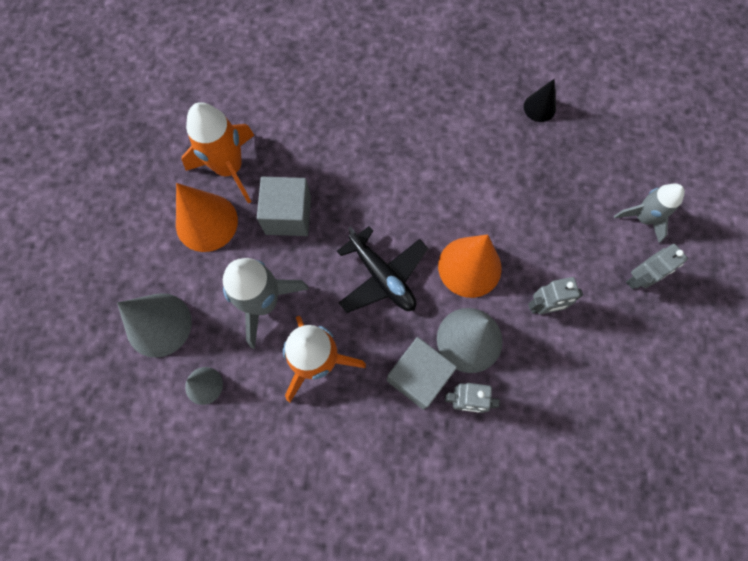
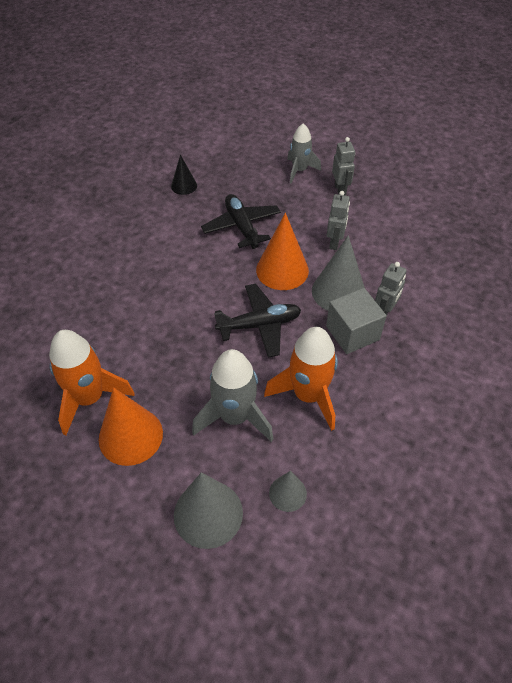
camera: 65 degrees left, 20 degrees down
grey cube [257,177,311,236] -> none
none -> black plane [201,194,281,249]

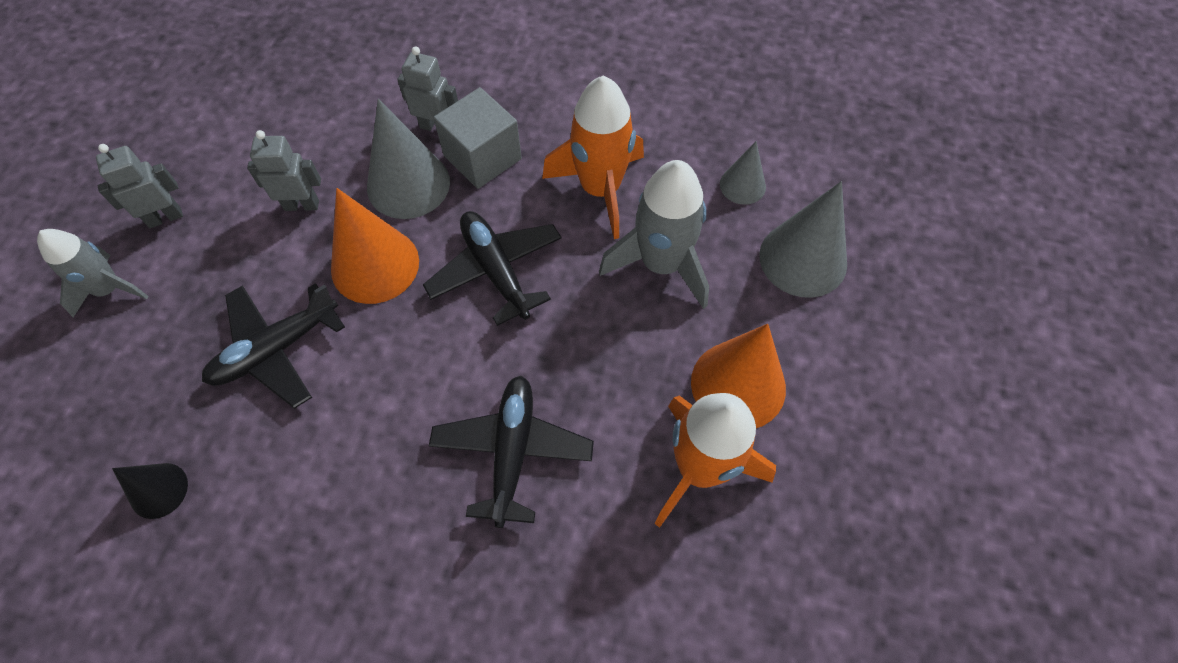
camera: 105 degrees left, 10 degrees up
none -> black plane [429,376,594,528]

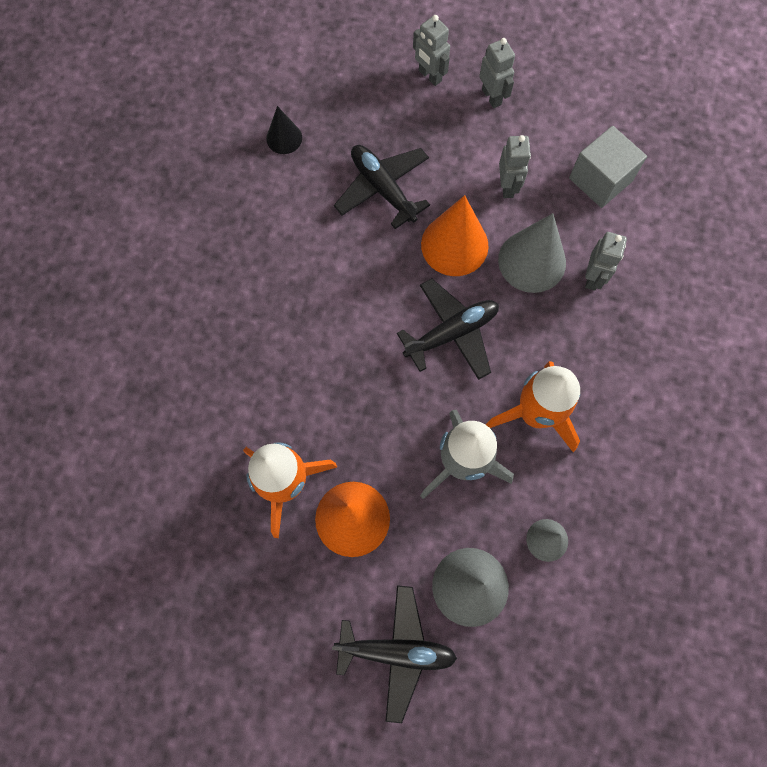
camera: 90 degrees right, 10 degrees up
grey rocket [37,229,149,317] -> grey robot [413,15,450,86]
black plane [429,376,594,528] -> black plane moved to [332,585,457,723]
grey cube [433,87,522,189] -> grey cube moved to [569,126,647,208]

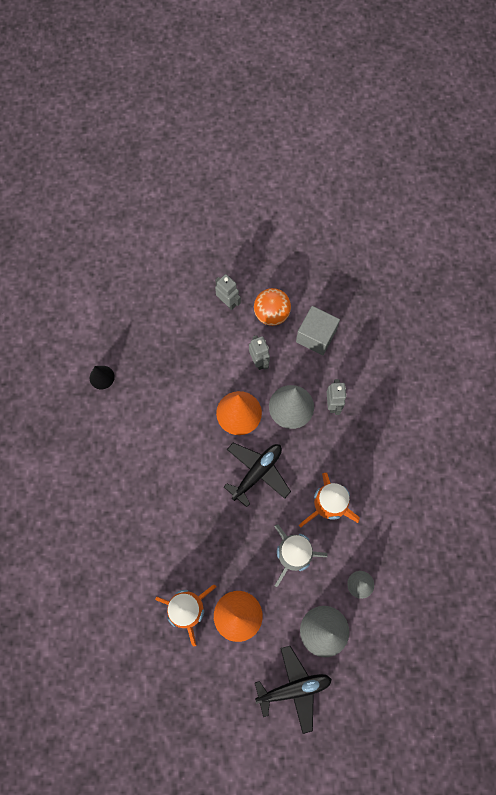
camera: 20 degrees left, 0 degrees up
black plane [334,145,430,229] -> none
grey robot [413,15,450,86] -> none
none -> orange ball [254,288,291,326]

